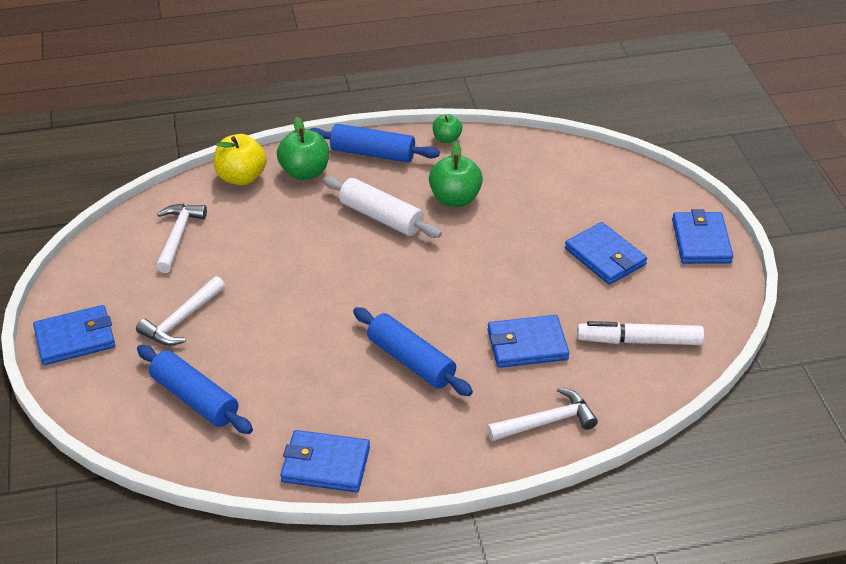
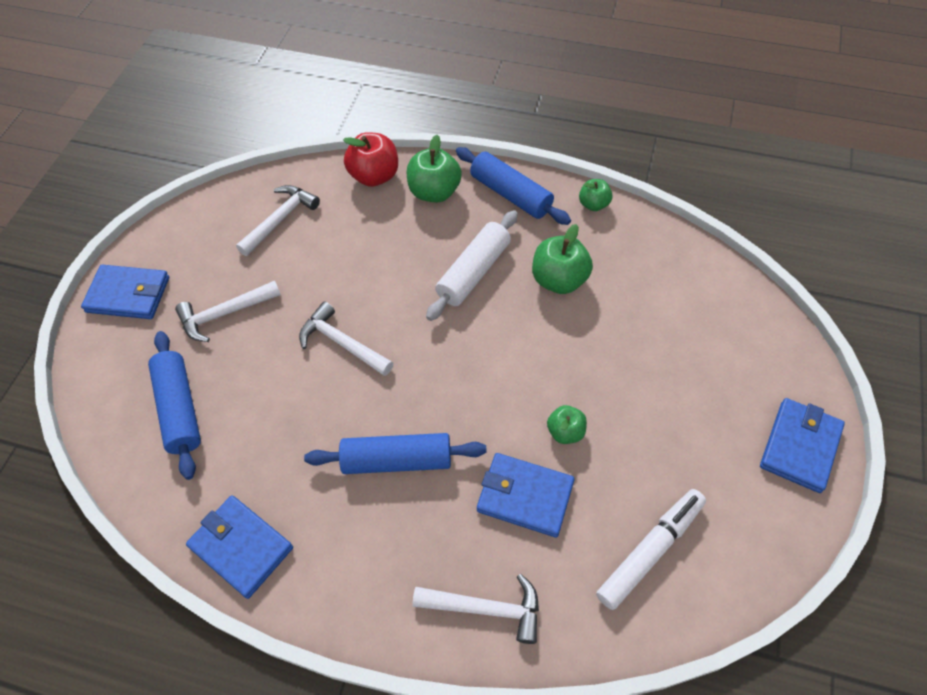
camera: 30 degrees right, 15 degrees up
yellow apple [214,134,267,185] -> red apple [343,132,398,187]
white rolling pin [323,176,442,238] -> white rolling pin turned 60 degrees clockwise [426,210,518,321]
blue rolling pin [353,307,473,396] -> blue rolling pin turned 75 degrees counterclockwise [304,433,487,474]
blue wallet [565,222,647,285] -> none
white marker [577,321,704,345] -> white marker turned 105 degrees clockwise [596,489,706,610]
none -> white hammer [299,301,393,376]
none -> green apple [547,405,587,444]

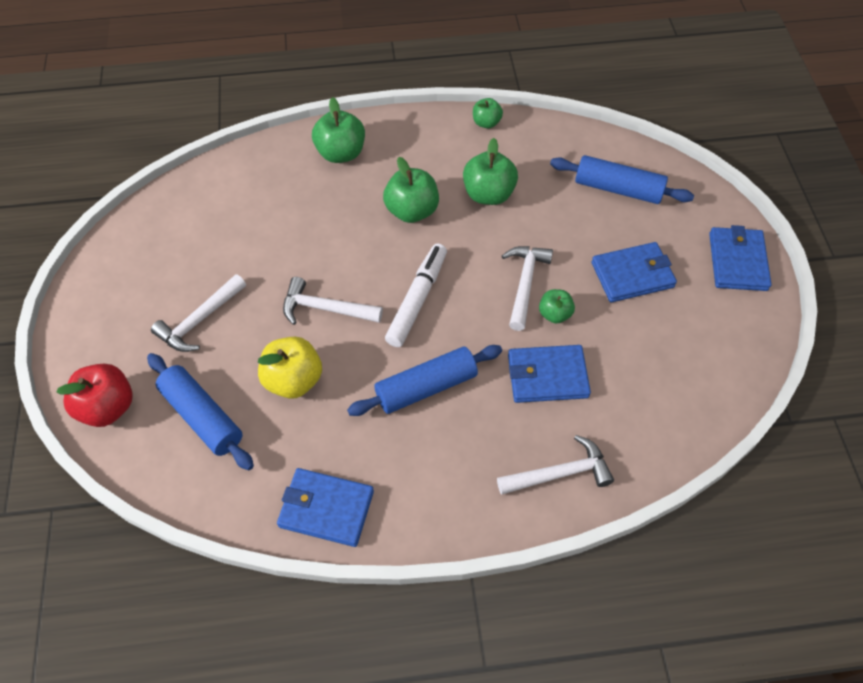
camera: 25 degrees left, 0 degrees up
blue wallet [81,265,169,319] -> blue wallet moved to [592,242,677,302]
white hammer [236,185,320,256] -> white hammer moved to [502,246,553,331]
red apple [343,132,398,187] -> red apple moved to [57,364,133,427]
white rolling pin [426,210,518,321] -> green apple [383,157,439,223]
blue rolling pin [456,147,571,225] -> blue rolling pin moved to [550,155,694,204]
white marker [596,489,706,610] -> white marker moved to [385,243,447,347]
none -> yellow apple [258,337,322,399]

